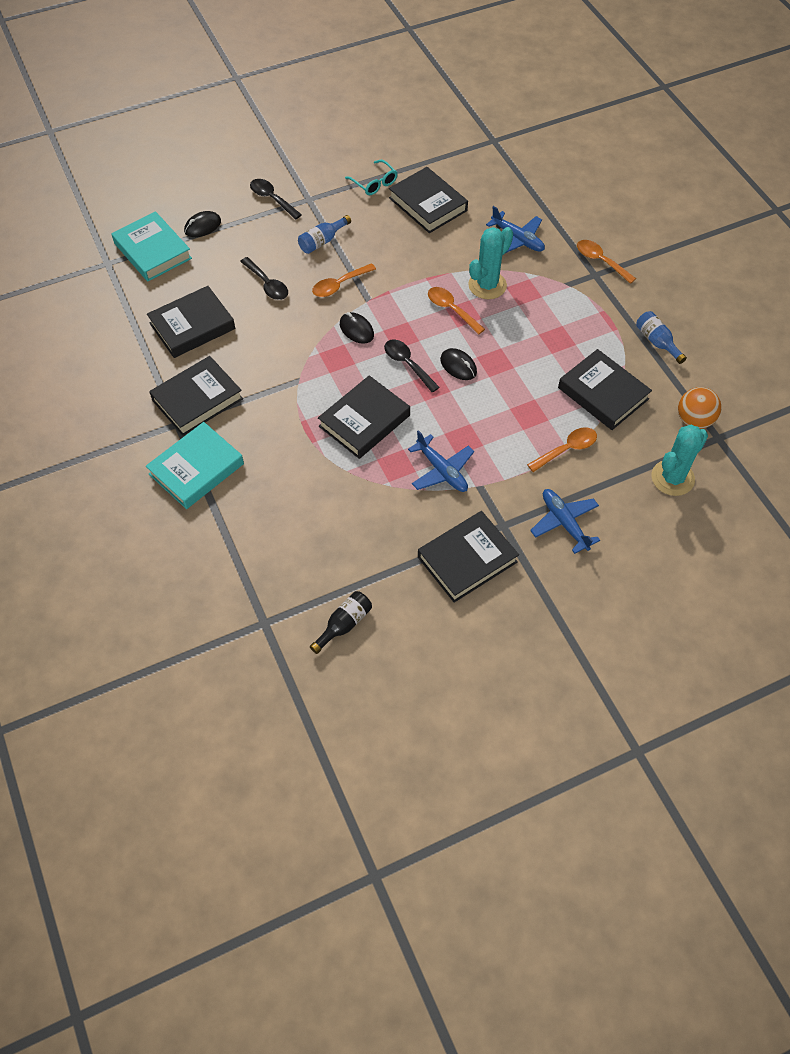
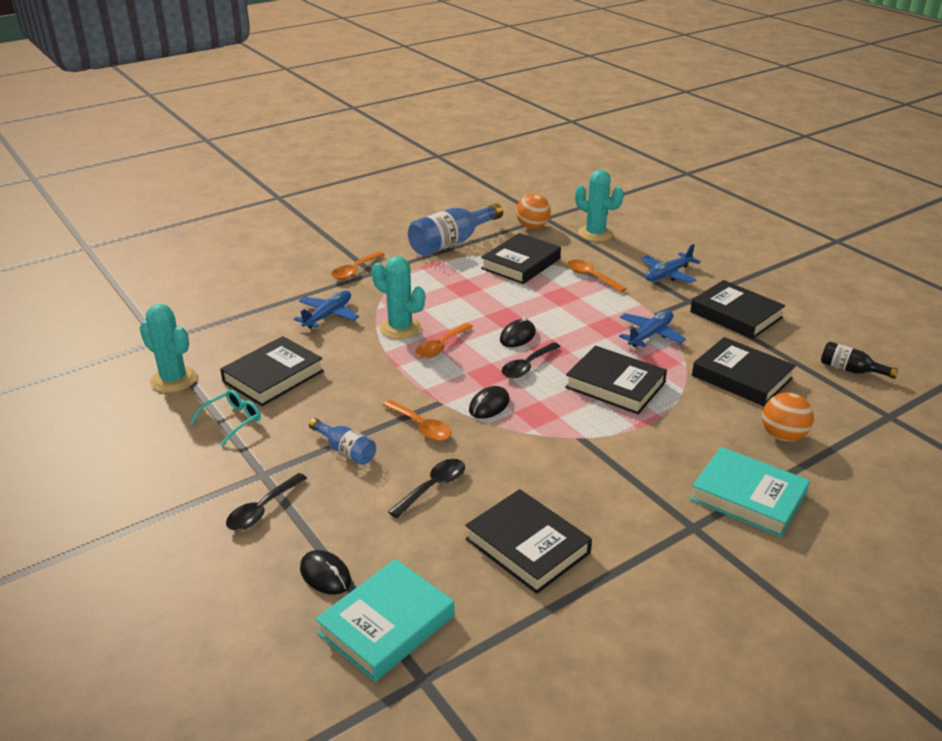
camera: 100 degrees left, 25 degrees down
black book [149,356,243,436] -> black book moved to [692,337,796,406]
blue bottle [636,311,687,364] -> blue bottle [408,203,503,256], size x1.87
none -> turquoise cactus [140,304,197,393]
none -> orange ball [762,392,814,442]

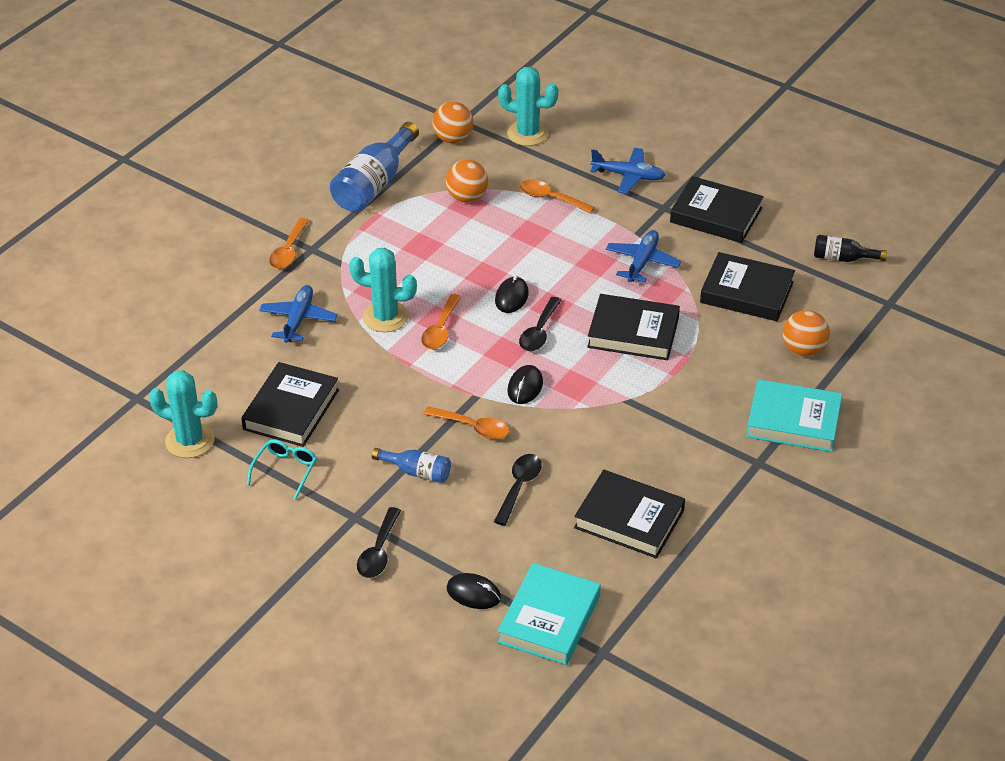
camera: 20 degrees left, 10 degrees up
black book [481,233,561,284] -> orange ball [445,160,488,202]
blue plane [641,244,701,283] -> blue plane turned 105 degrees counterclockwise [590,148,666,194]

